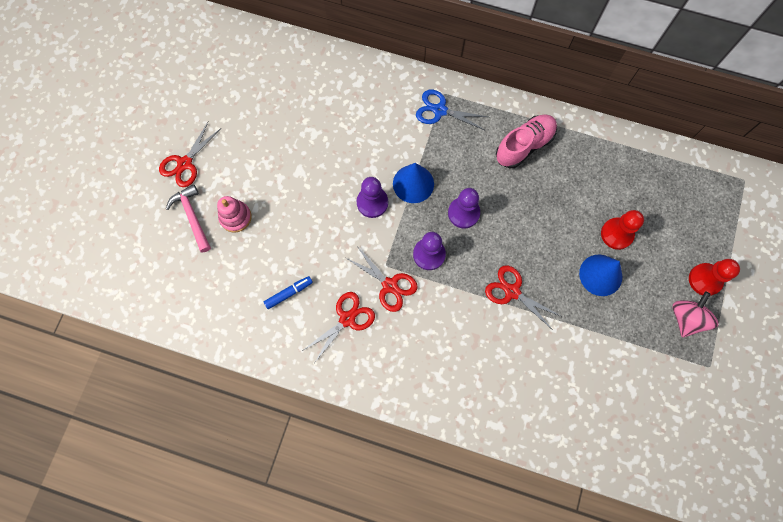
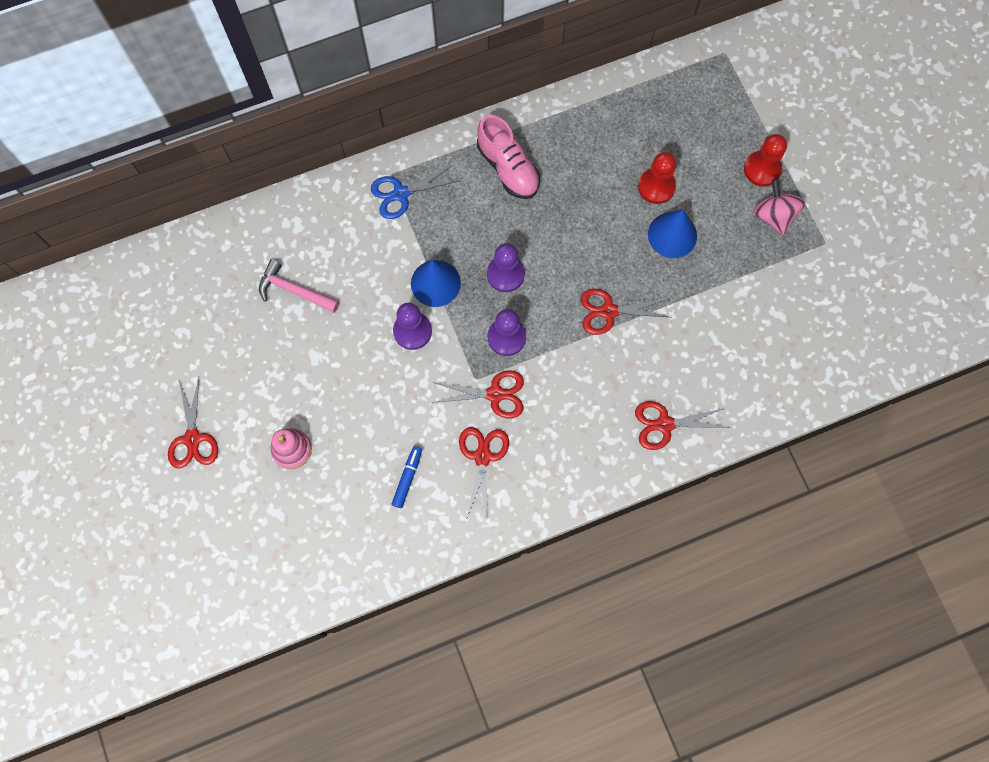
camera: 40 degrees left, 0 degrees up
pink hammer [166,184,211,253] -> pink hammer moved to [259,259,339,313]
pink shoe [496,114,557,168] -> pink shoe turned 135 degrees clockwise [477,115,540,199]
none -> red scissors [635,401,730,450]

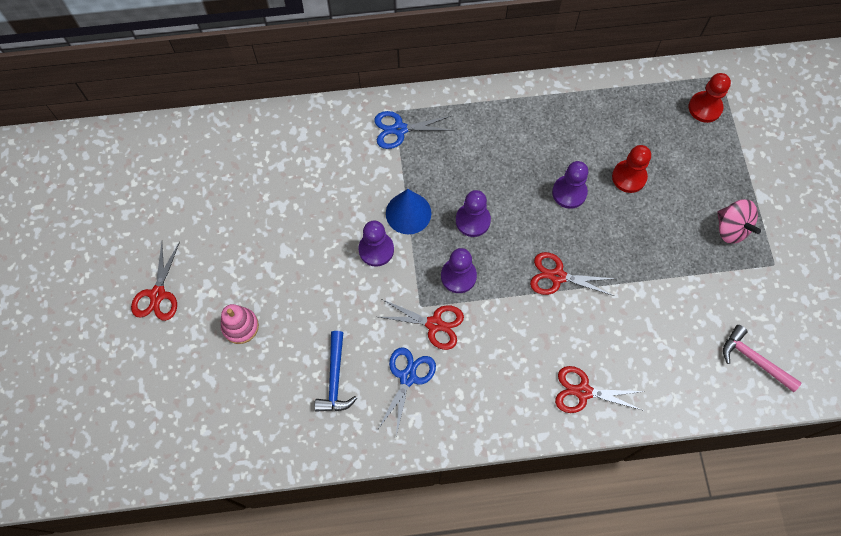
camera: 15 degrees right, 5 degrees down
pink hammer [259,259,339,313] -> pink hammer moved to [723,325,801,392]
blue marker [392,446,422,508] -> blue hammer [314,331,357,412]
red scissors [459,427,509,521] -> blue scissors [378,347,436,436]
pink shoe [477,115,540,199] -> none
blue cone [648,209,697,258] -> none
red pawn [744,134,787,187] -> red pawn moved to [689,73,731,123]
pink spinning top [753,179,805,235] -> pink spinning top turned 150 degrees clockwise [717,199,761,244]
none -> purple pawn [552,161,588,209]

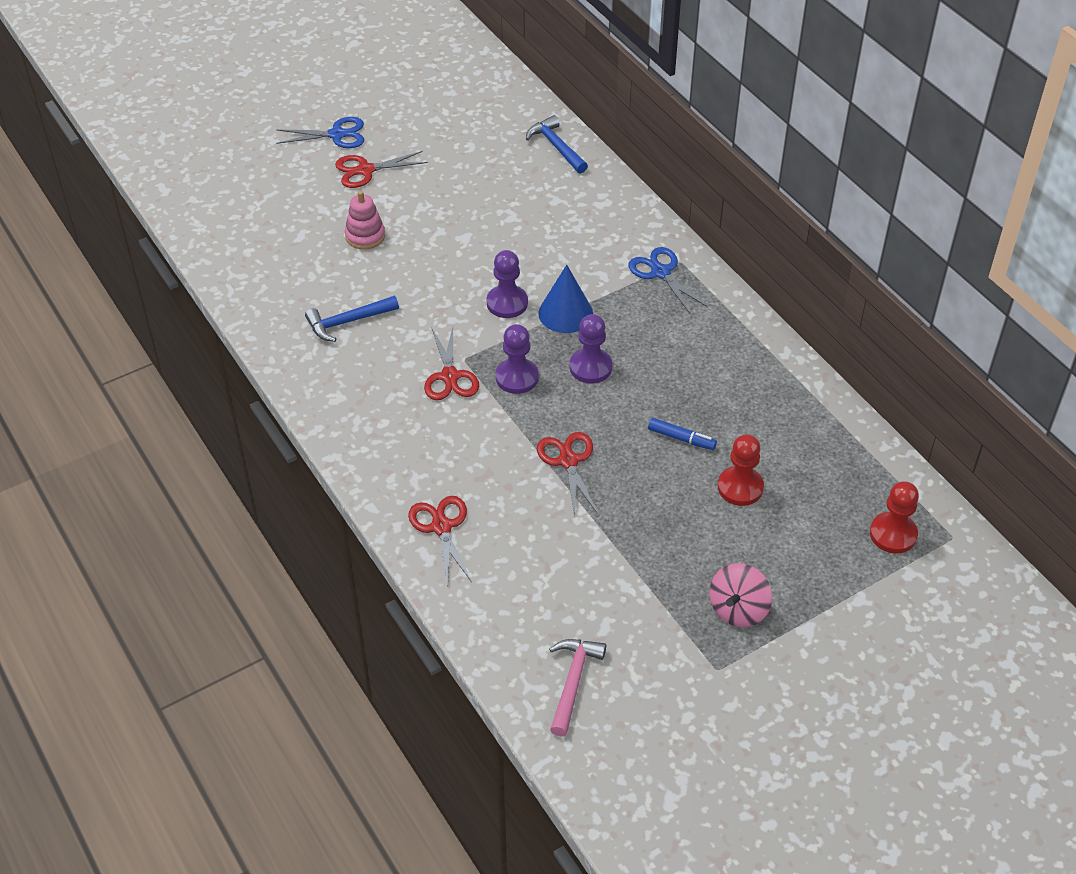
camera: 65 degrees right, 20 degrees down
blue scissors [378,347,436,436] -> blue scissors moved to [276,117,364,148]
purple pawn [552,161,588,209] -> blue marker [648,418,717,450]
none -> blue hammer [526,115,588,174]

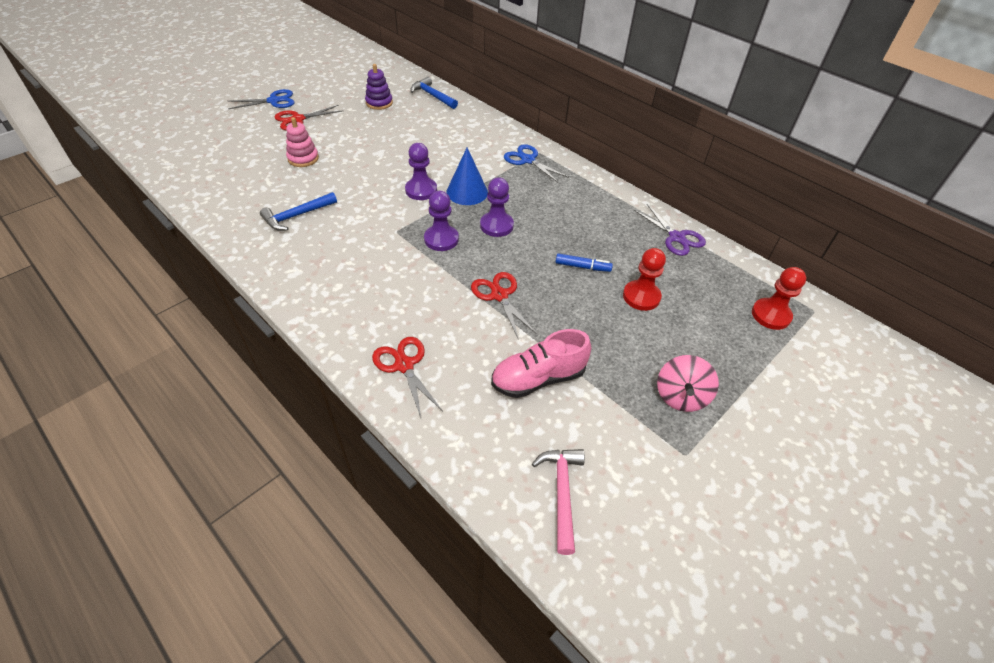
camera: 15 degrees left, 0 degrees up
red scissors [424,327,479,400] -> none
none -> purple stacking toy [365,64,393,110]
none -> pink shoe [491,329,591,398]
none -> purple scissors [634,204,706,256]

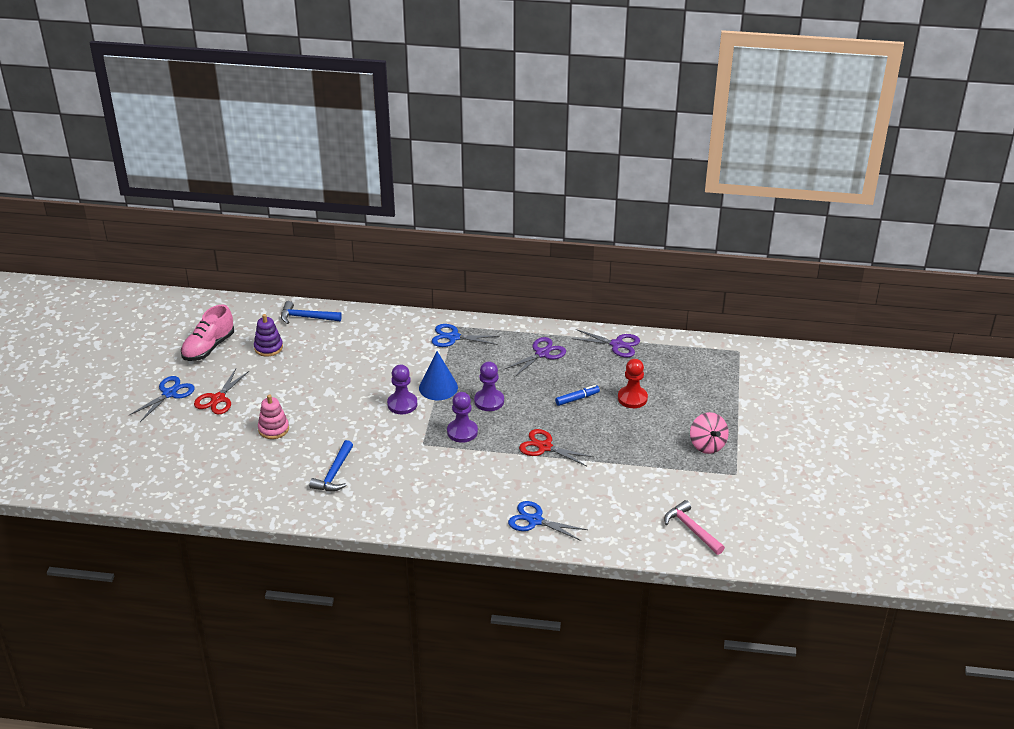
camera: 35 degrees left, 10 degrees down
red scissors [372,337,443,417] -> blue scissors [508,501,588,541]
pink shoe [491,329,591,398] -> pink shoe moved to [181,304,234,361]
red pawn [752,267,806,330] -> none
none -> purple scissors [505,337,566,377]

